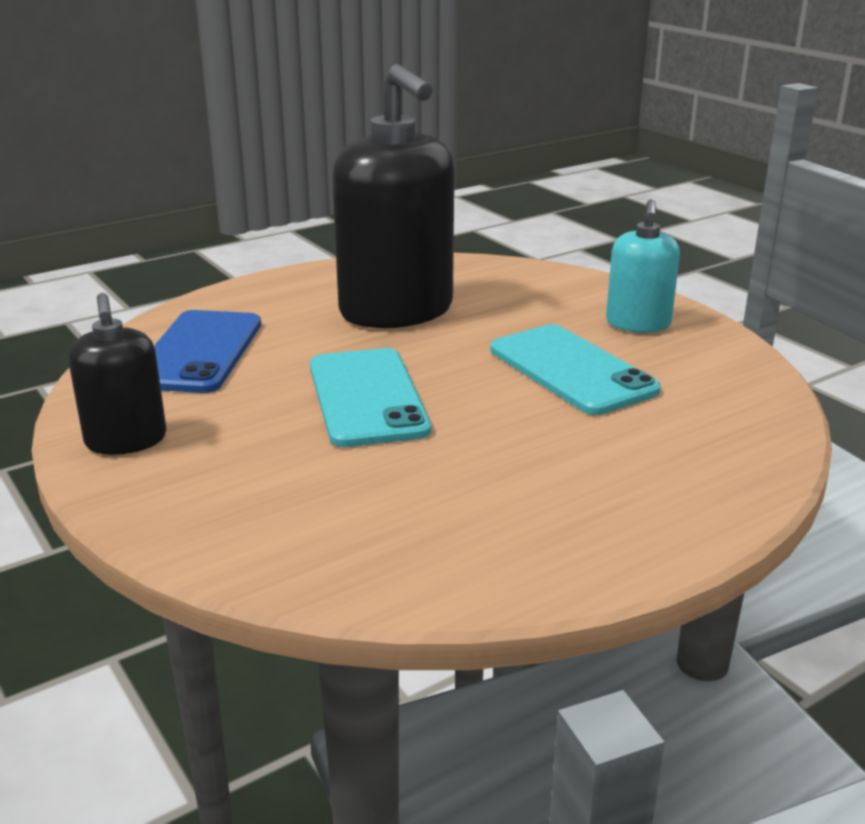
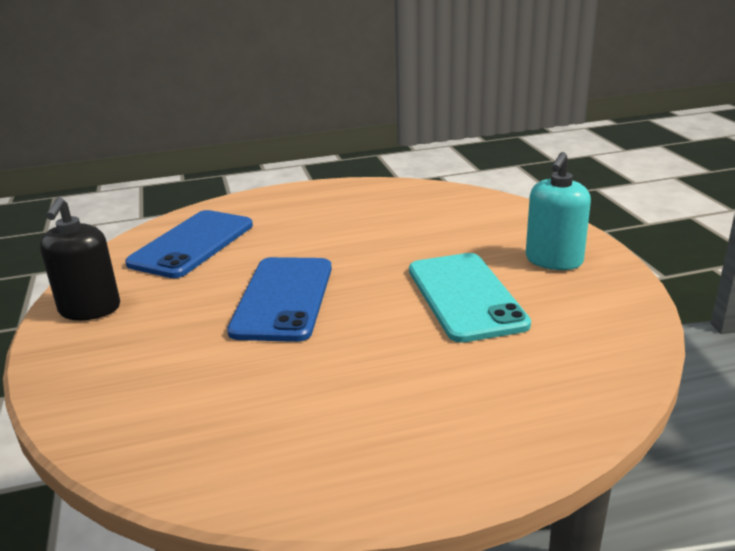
camera: 20 degrees right, 0 degrees up
turquoise phone [310,348,431,447] -> blue phone [227,257,332,342]
black soap dispenser [332,64,454,328] -> none

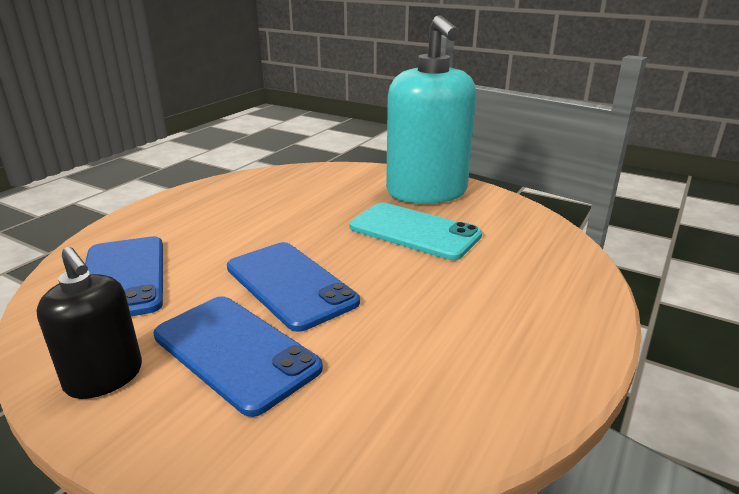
camera: 45 degrees left, 0 degrees up
turquoise soap dispenser [526,152,591,270] -> turquoise soap dispenser [386,15,476,204], size x1.90
none -> blue phone [153,296,323,417]

